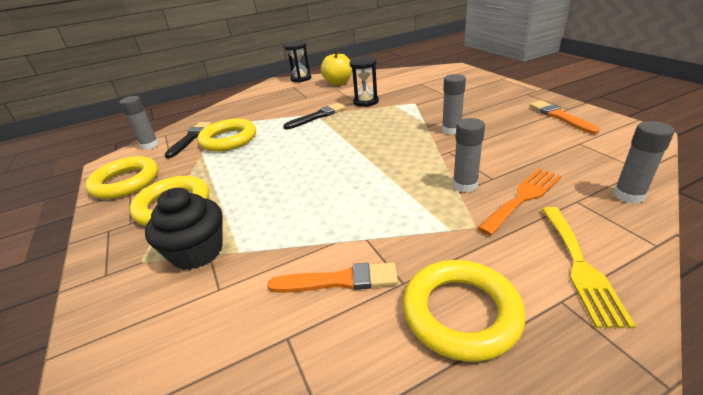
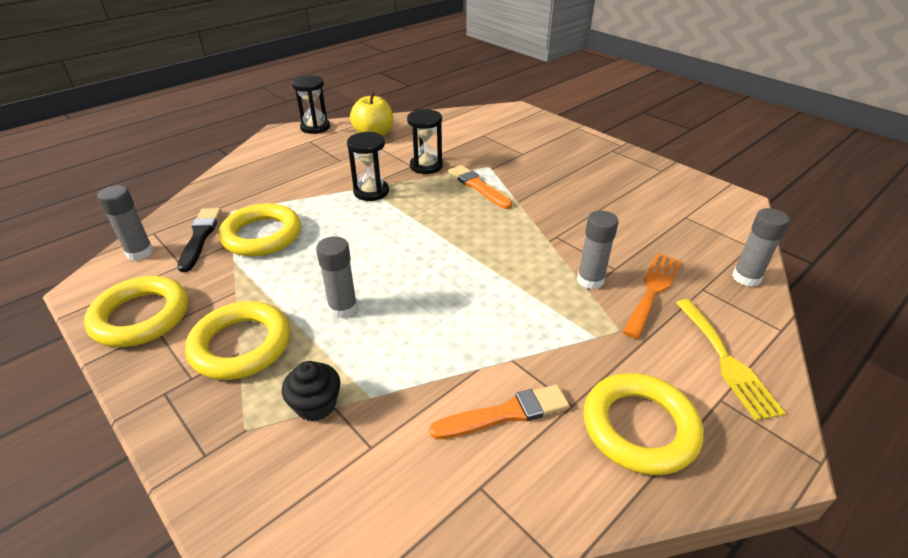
camera: 20 degrees left, 5 degrees up
black cupcake [145,188,223,270] -> black cupcake [282,361,340,421], size x0.64
black brush [283,103,346,129] -> black hourglass [347,132,389,201]
grey glue stick [442,74,466,135] -> grey glue stick moved to [316,236,358,319]
orange brush [530,101,599,134] -> orange brush moved to [448,165,512,209]

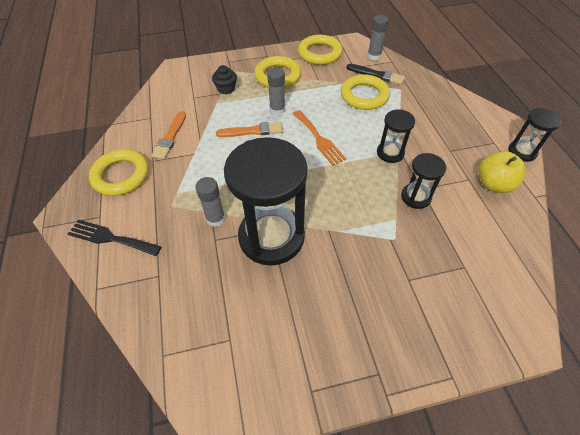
camera: 120 degrees right, 15 degrees up
orange brush [448,165,512,209] -> orange brush moved to [216,122,283,137]
orange fork [622,253,682,339] -> orange fork moved to [293,110,346,166]
yellow fork [676,299,786,421] -> black fork [68,219,162,256]
grey glue stick [732,208,790,287] -> none
none -> black hourglass [224,137,308,266]

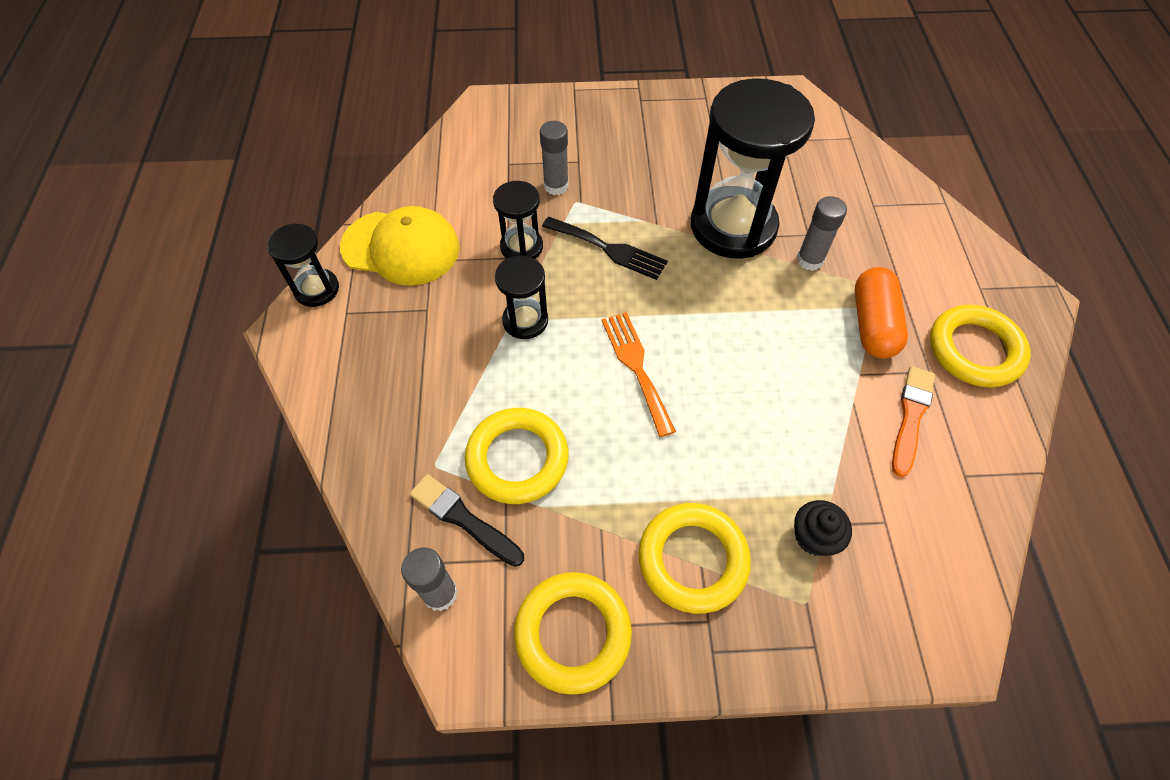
camera: 170 degrees left, 5 degrees up
black fork [68,219,162,256] -> black fork moved to [542,217,668,280]
orange brush [216,122,283,137] -> none
grey glue stick [267,68,285,115] -> grey glue stick moved to [540,121,569,195]
yellow apple [478,151,526,193] -> yellow cap [340,206,460,286]
none -> orange capsule [855,267,908,358]

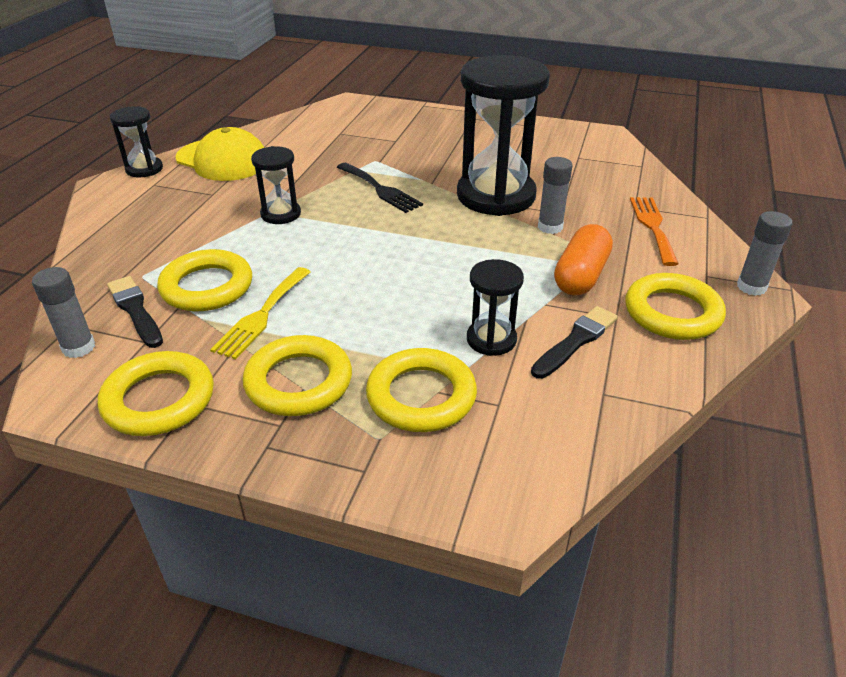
camera: 20 degrees right, 20 degrees down
black hourglass [493,181,543,259] -> black hourglass moved to [467,259,524,356]
grey glue stick [540,121,569,195] -> grey glue stick moved to [737,211,792,296]
orange fork [602,312,676,437] -> orange fork moved to [630,197,679,266]
black cupcake [794,500,852,556] -> yellow ring [366,348,477,432]
orange brush [892,366,935,477] -> black brush [531,306,618,379]
none -> yellow fork [210,267,310,360]

